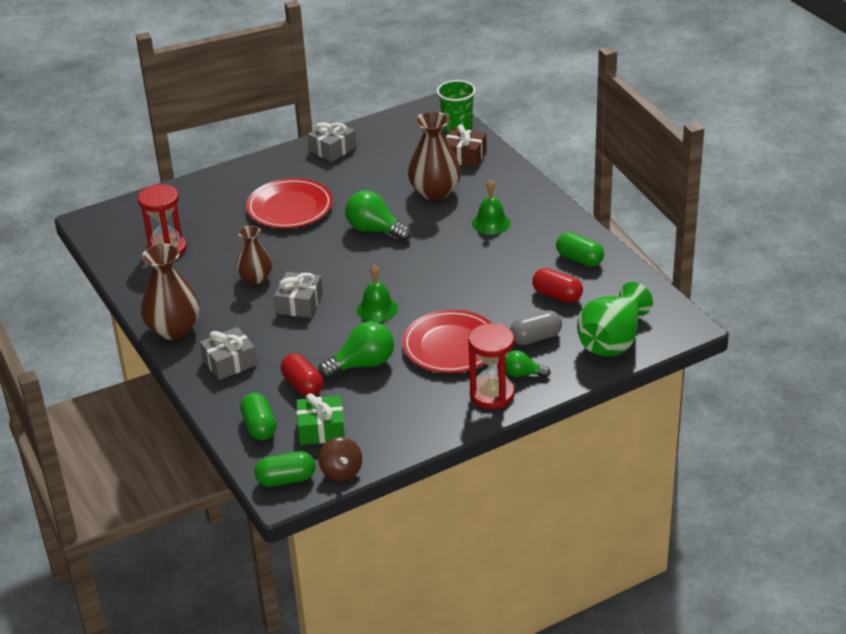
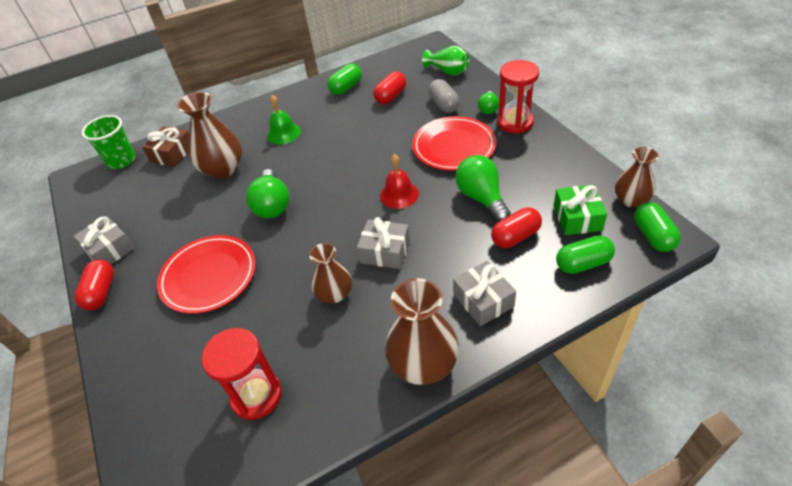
camera: 85 degrees left, 10 degrees up
brown spinning top [319,437,362,481] -> brown vase [615,147,659,208]
green light bulb [345,190,412,241] -> green light bulb turned 45 degrees counterclockwise [246,169,289,218]
green bell [357,265,398,322] -> red bell [380,154,419,209]
green vase [577,282,653,357] -> green vase [422,46,469,76], size x0.63
none -> red capsule [74,259,114,310]

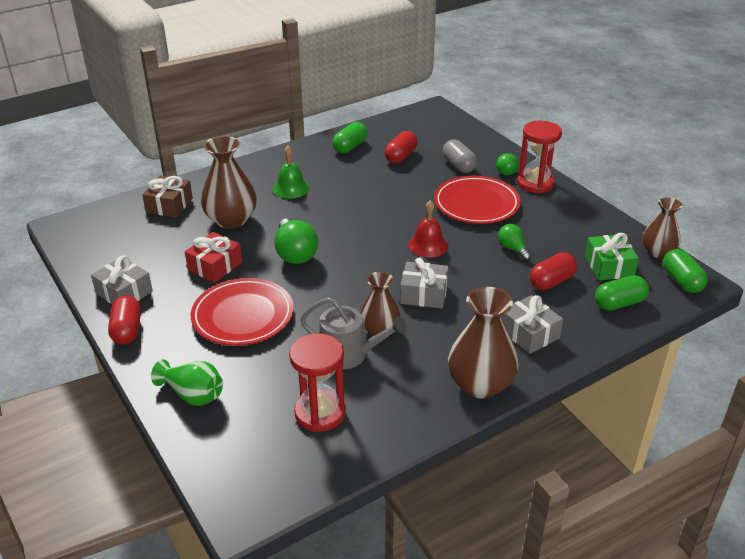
camera: 10 degrees left, 10 degrees down
green cup [82,115,136,169] -> none
green vase [422,46,469,76] -> green vase moved to [151,359,223,406]
green light bulb [455,155,511,222] -> green light bulb [498,224,531,261], size x0.58
none -> red gift [185,232,243,283]
none -> grey watering can [300,297,407,370]

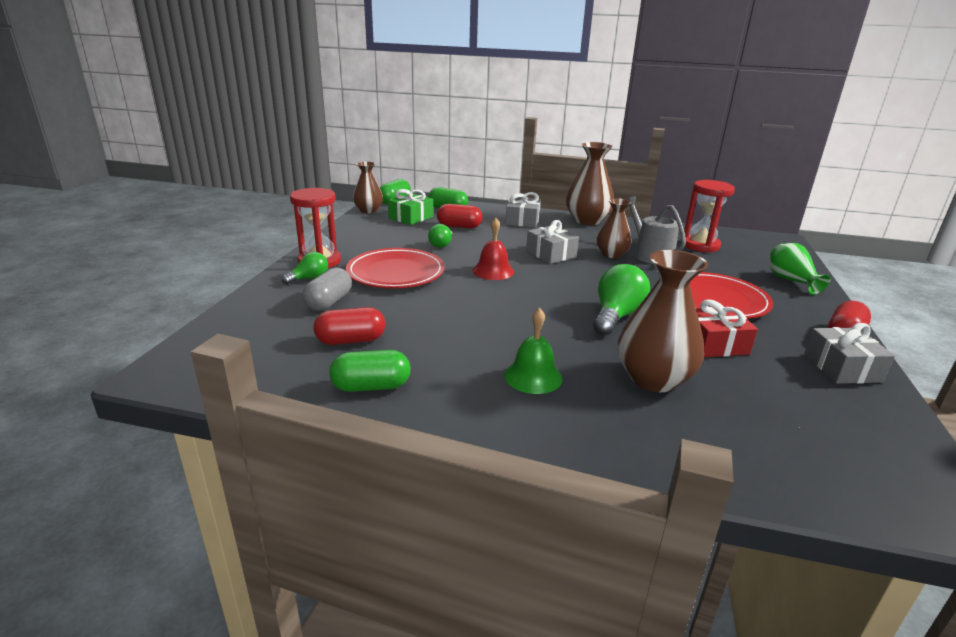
camera: 135 degrees left, 10 degrees down
brown gift [142,176,193,218] -> none

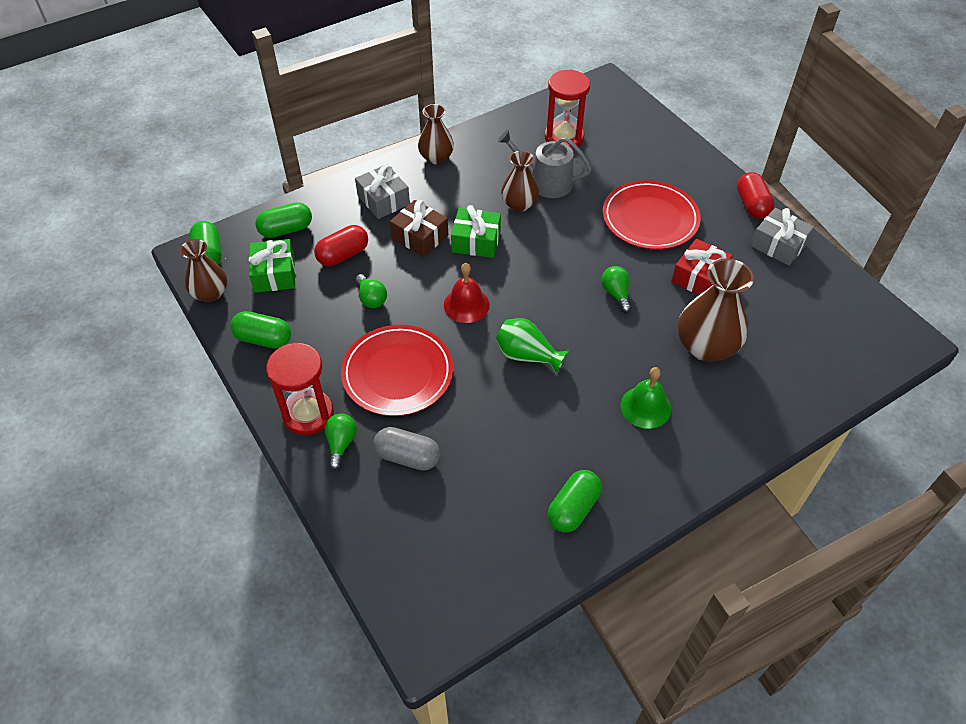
camera: 45 degrees left, 25 degrees up
grey capsule [302,268,352,311] -> grey capsule turned 45 degrees counterclockwise [373,427,440,471]
red capsule [313,307,385,345] -> none
grey gift [526,220,579,264] -> green gift [451,205,501,258]
brown vase [566,142,614,225] -> brown vase [418,104,454,164], size x0.63
green light bulb [593,264,650,335] -> green light bulb [601,266,631,313], size x0.58
green vase [770,243,831,295] -> green vase moved to [496,318,568,374]
none -> green capsule [230,311,291,349]
none -> brown gift [390,200,448,257]

